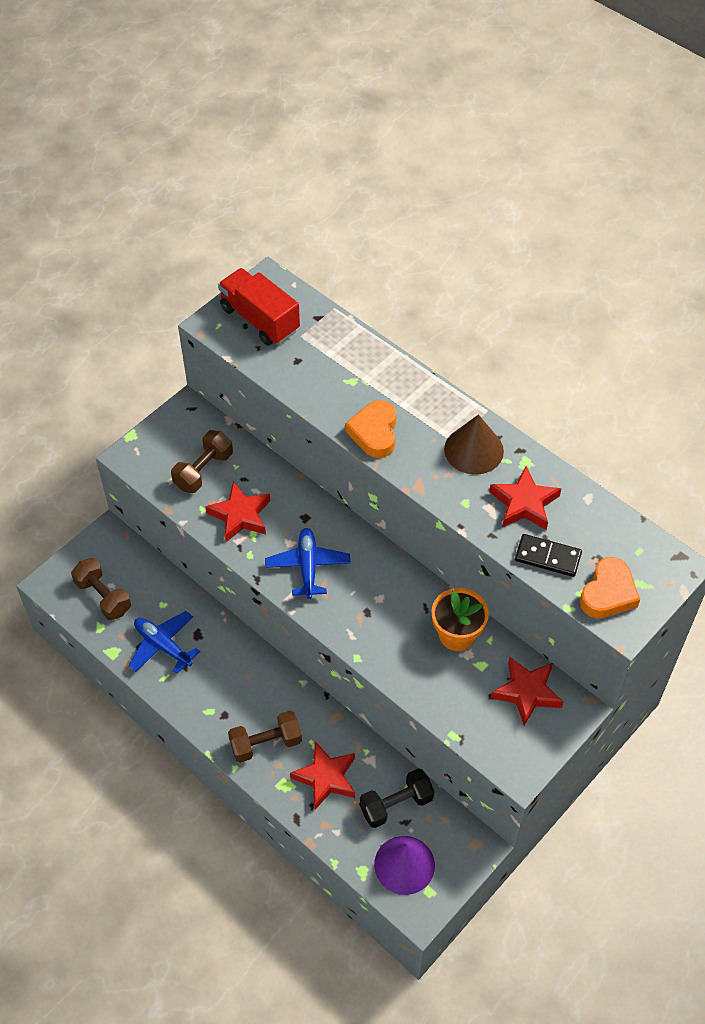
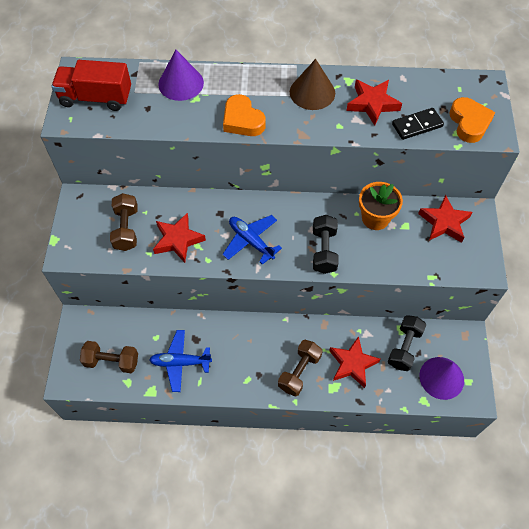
camera: 40 degrees left, 5 degrees up
none -> purple cone [158,50,204,101]
none -> black dumbbell [313,215,339,274]

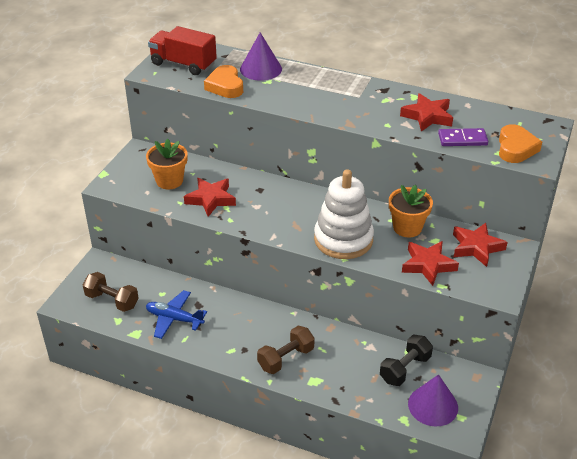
camera: 20 degrees right, 20 degrees down
brown dumbbell [110,193,138,251] -> orange flower pot [146,139,188,189]
orange heart [223,94,266,136] -> orange heart moved to [204,65,243,98]
blue plane [223,215,282,265] -> none
brown cone [290,59,335,110] -> none
black dumbbell [313,215,339,274] -> white stacking toy [314,169,374,259]
red star [329,336,381,388] -> red star moved to [402,241,459,286]
black domino [392,108,444,140] -> purple domino [438,128,488,146]

